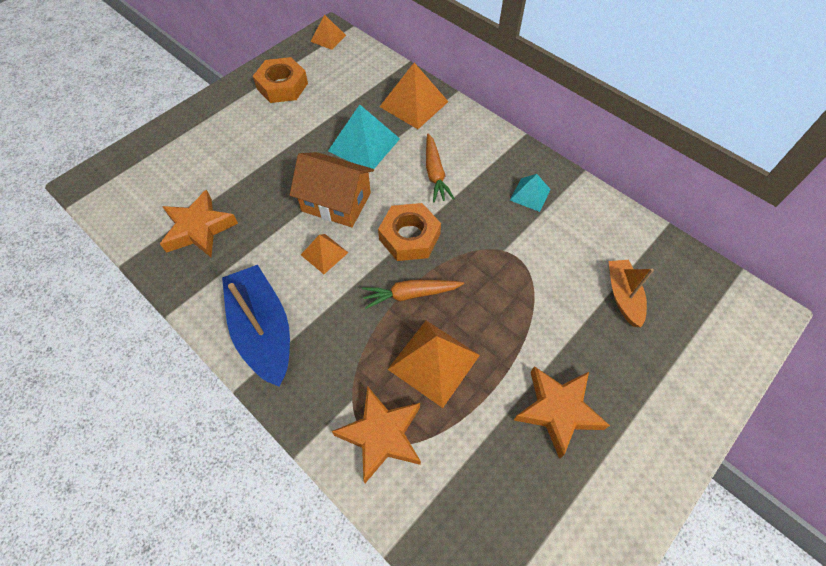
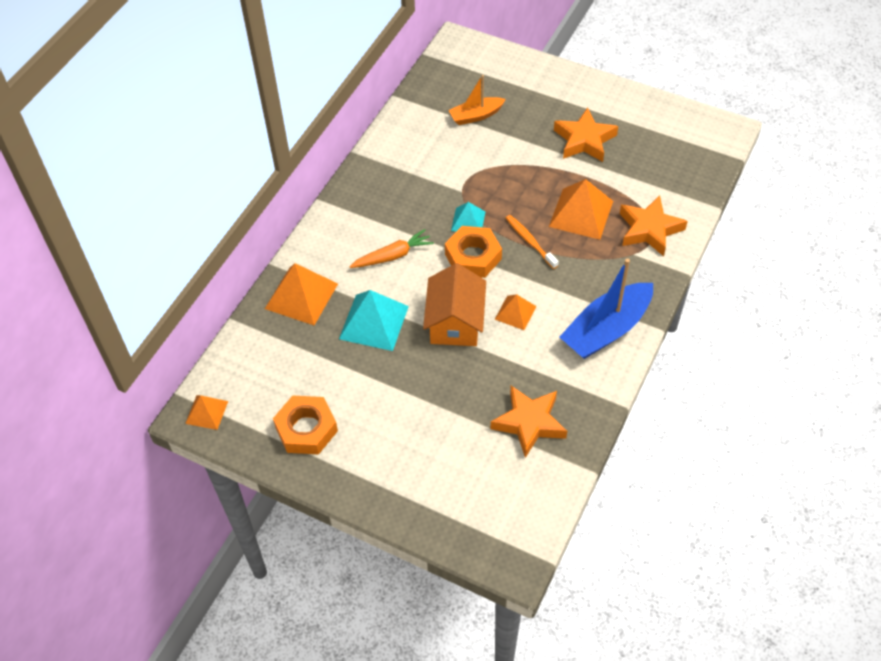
camera: 105 degrees left, 5 degrees down
orange carrot [362,280,464,309] -> orange toothbrush [506,215,559,269]
turquoise pyramid [510,174,551,212] -> turquoise pyramid moved to [451,202,485,232]

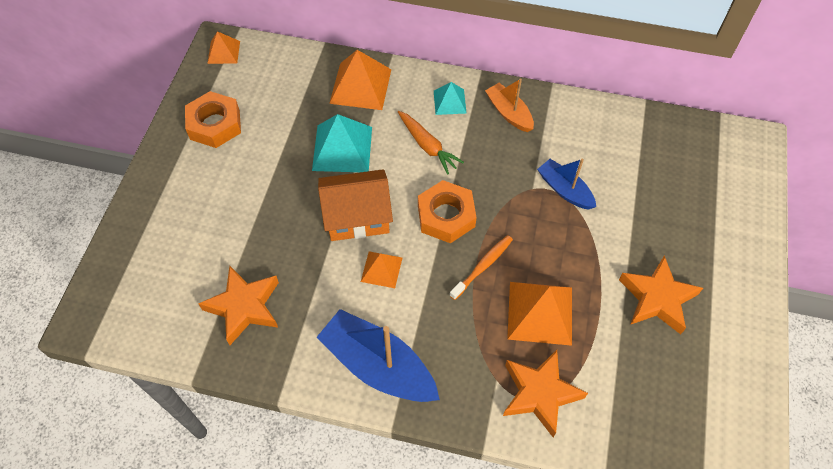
camera: 75 degrees right, 5 degrees up
orange boat [448,75,506,125] -> orange boat moved to [485,78,534,132]
turquoise pyramid [451,202,485,232] -> turquoise pyramid moved to [434,82,467,115]
none -> blue boat [537,159,596,210]

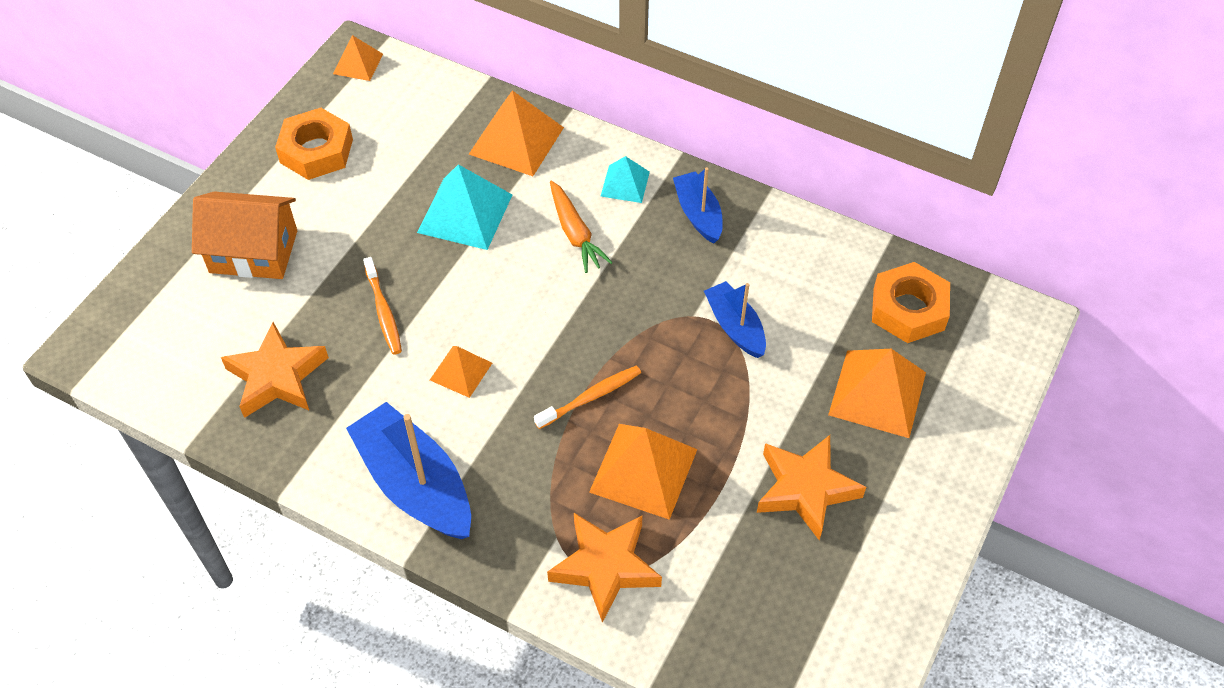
camera: 15 degrees right, 5 degrees down
orange house [318,169,393,241] -> orange house moved to [192,191,297,279]
orange nut [418,180,477,243] -> orange nut moved to [872,262,950,343]
orange boat [485,78,534,132] -> blue boat [673,167,723,243]
none -> orange toothbrush [363,257,402,355]
none -> orange pyramid [828,349,926,438]

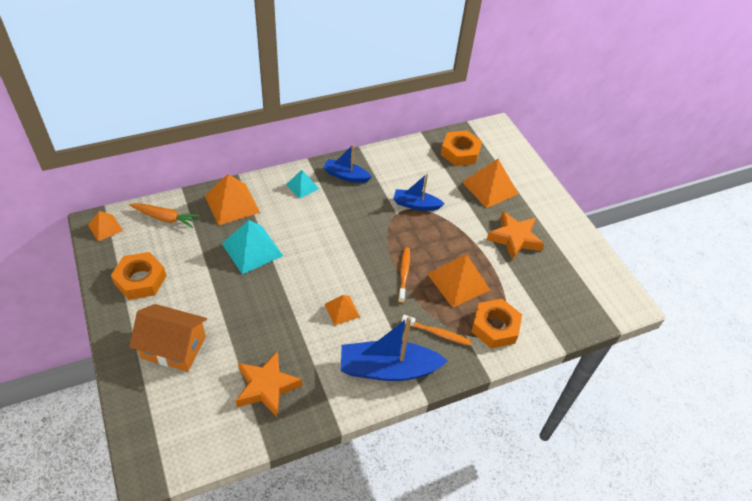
camera: 55 degrees left, 5 degrees down
orange house [192,191,297,279] -> orange house turned 60 degrees clockwise [129,304,207,372]
orange toothbrush [363,257,402,355] -> orange toothbrush moved to [401,315,472,346]
orange star [547,513,662,623] -> orange nut [471,299,522,348]
orange carrot [550,181,613,273] -> orange carrot moved to [129,203,199,228]

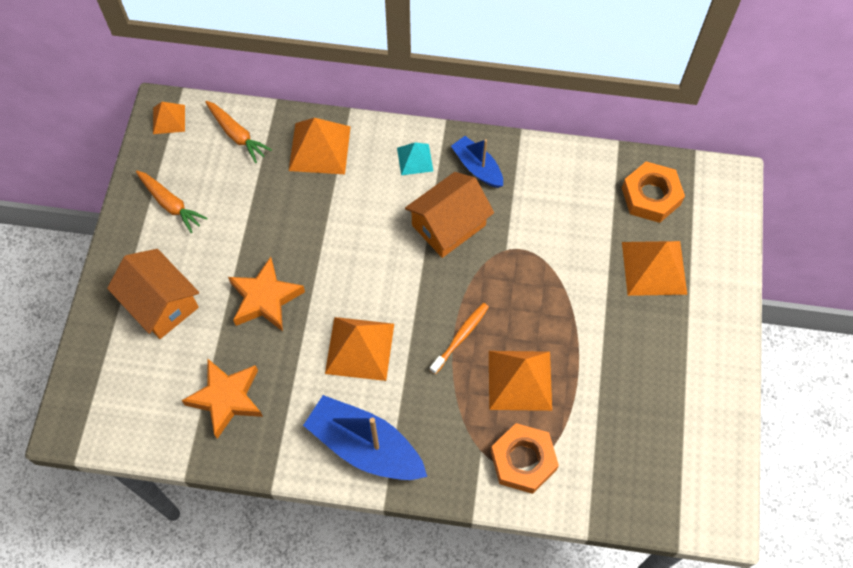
camera: 35 degrees right, 15 degrees up
orange nut [111,252,167,300] -> orange carrot [136,170,208,234]
turquoise pyramid [222,220,283,274] -> none
orange pyramid [325,295,360,326] -> orange pyramid [325,317,394,381], size x1.74
blue boat [393,174,444,211] -> none
orange toothbrush [401,315,472,346] -> none
orange star [486,211,544,260] -> orange star moved to [228,257,305,331]
none -> orange house [405,172,494,258]

